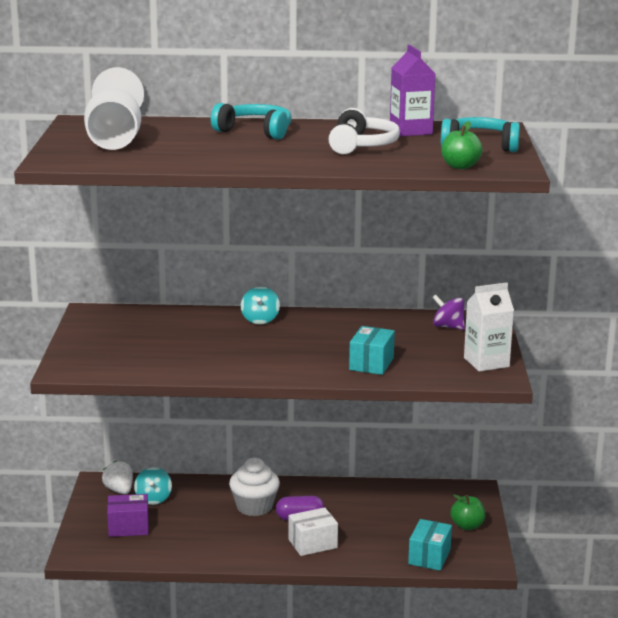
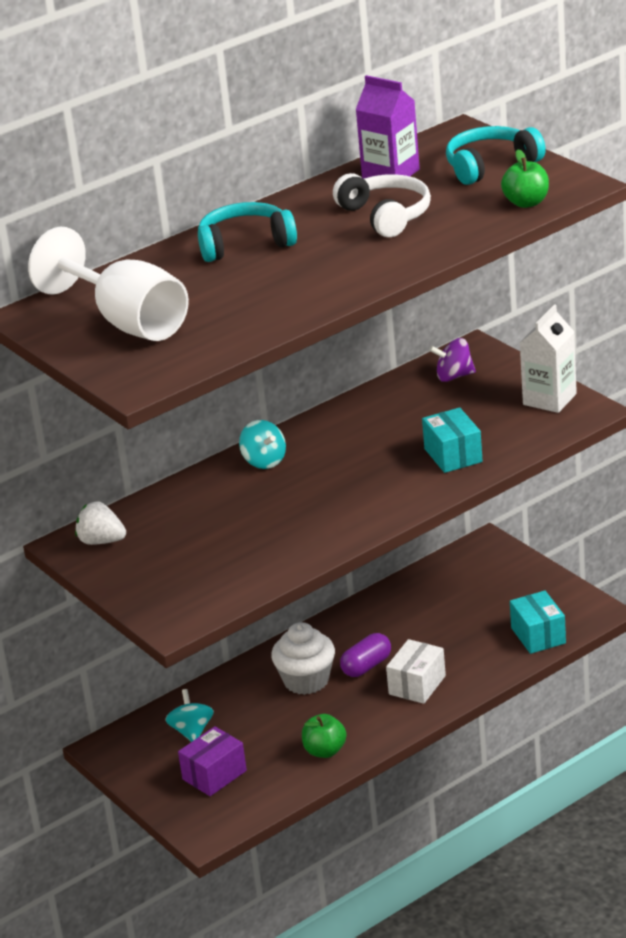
camera: 35 degrees left, 10 degrees up
white strawberry [102,460,133,494] -> white strawberry moved to [75,501,126,545]
turquoise spinning top [134,467,172,505] -> turquoise spinning top turned 150 degrees counterclockwise [165,689,214,742]
green apple [450,494,485,530] -> green apple moved to [302,714,347,758]

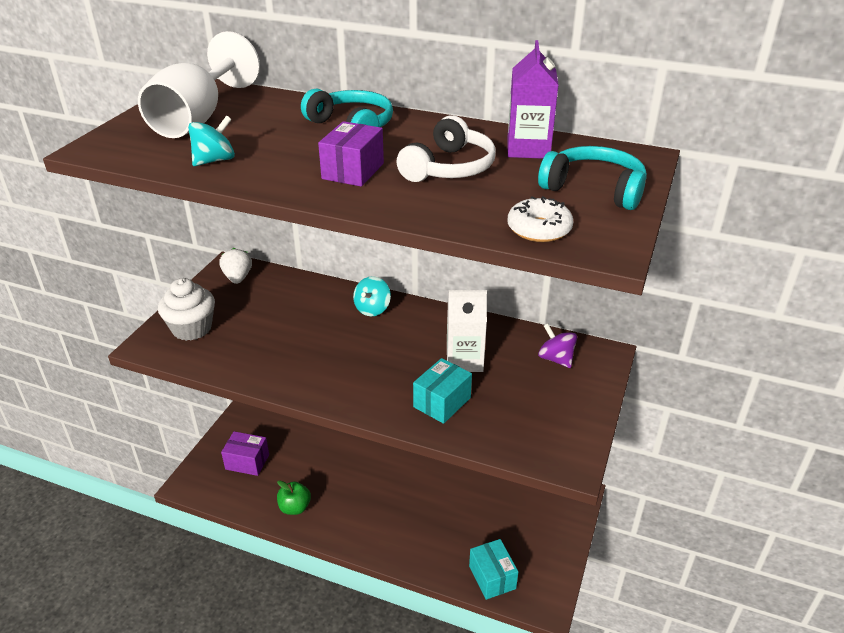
camera: 55 degrees right, 5 degrees up
turquoise spinning top [165,689,214,742] -> turquoise spinning top moved to [188,116,235,166]
white cupcake [271,622,335,695] -> white cupcake moved to [158,278,215,341]
purple capsule [340,633,391,677] -> none
white box [386,639,446,704] -> none
green apple [501,149,549,208] -> white donut [507,196,573,242]
turquoise box [510,591,566,654] -> turquoise box turned 60 degrees counterclockwise [469,539,518,600]
white carton [520,304,577,413] -> white carton moved to [447,290,487,372]
none -> purple box [318,121,384,187]

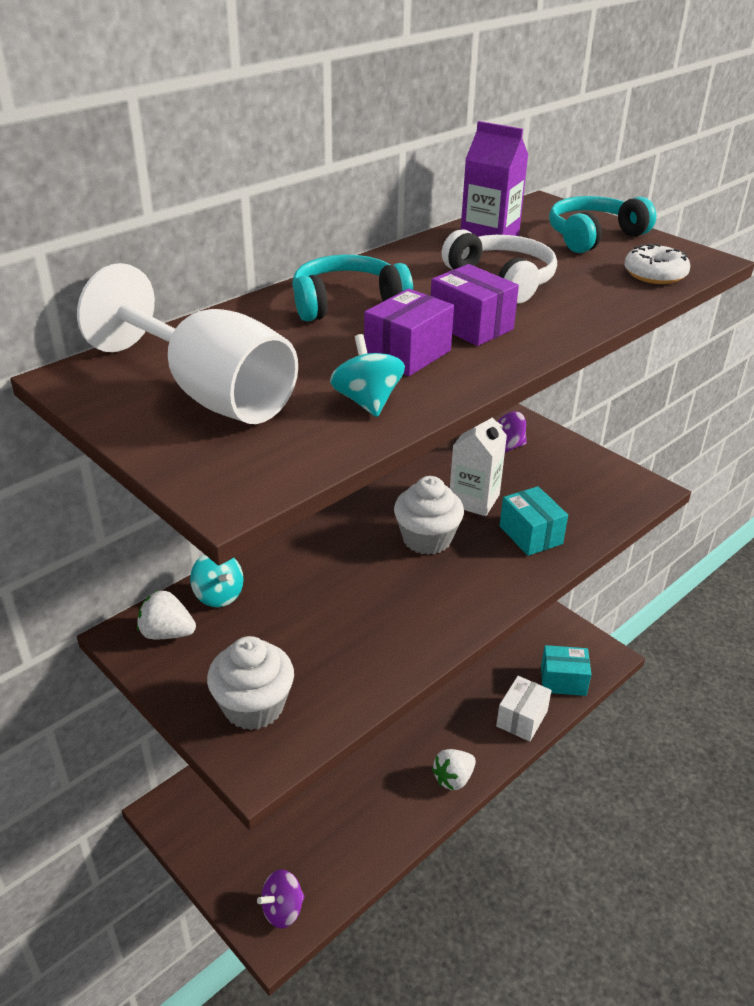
camera: 65 degrees left, 0 degrees up
purple box [221,431,269,476] -> purple box moved to [364,289,454,376]
green apple [277,480,311,515] -> none
turquoise spinning top [353,276,391,316] -> turquoise spinning top moved to [190,554,244,607]
none -> purple spinning top [257,869,305,928]
none -> white cupcake [394,476,464,555]
none -> white strawberry [432,749,476,790]
none -> white box [496,676,552,742]

